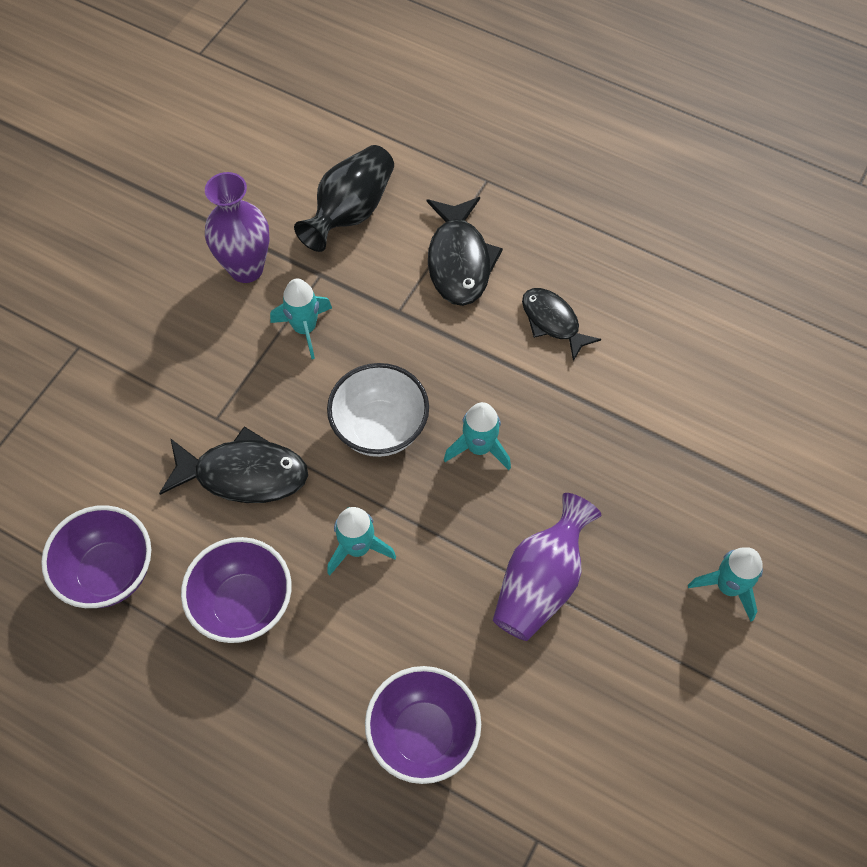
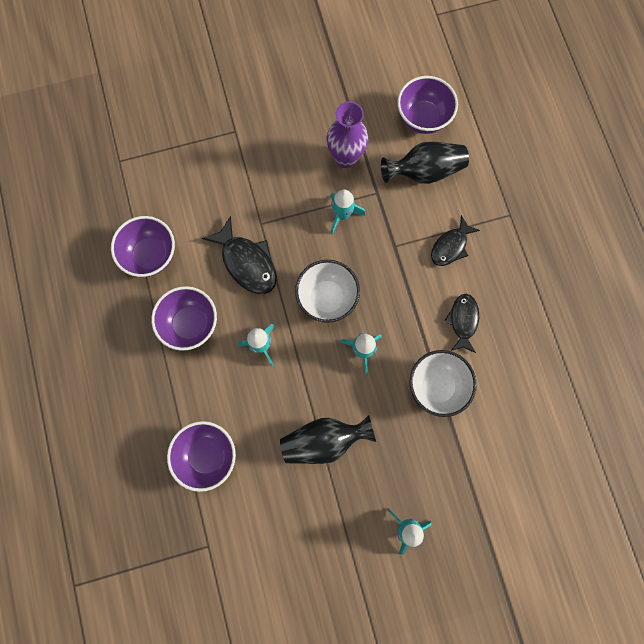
camera: 45 degrees right, 15 degrees up
black fish [427,197,503,306] -> black fish [431,215,480,266], size x0.66
purple vase [493,493,601,641] -> black vase [280,415,376,464]
none -> purple bowl [397,76,458,134]
none -> white bowl [410,350,477,417]

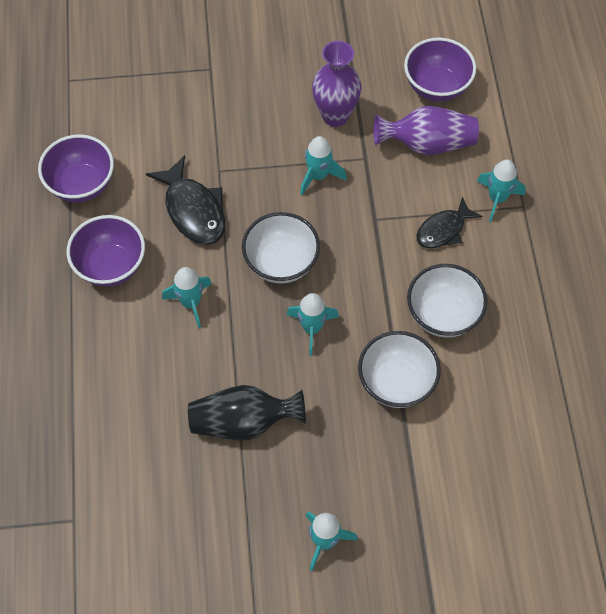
camera: 10 degrees right, 15 degrees down
purple bowl [167,421,236,492] -> none
black vase [381,142,469,184] -> purple vase [373,106,479,155]
black fish [444,294,479,353] -> white bowl [407,264,488,338]
none -> turquoise rocket [477,160,526,222]

